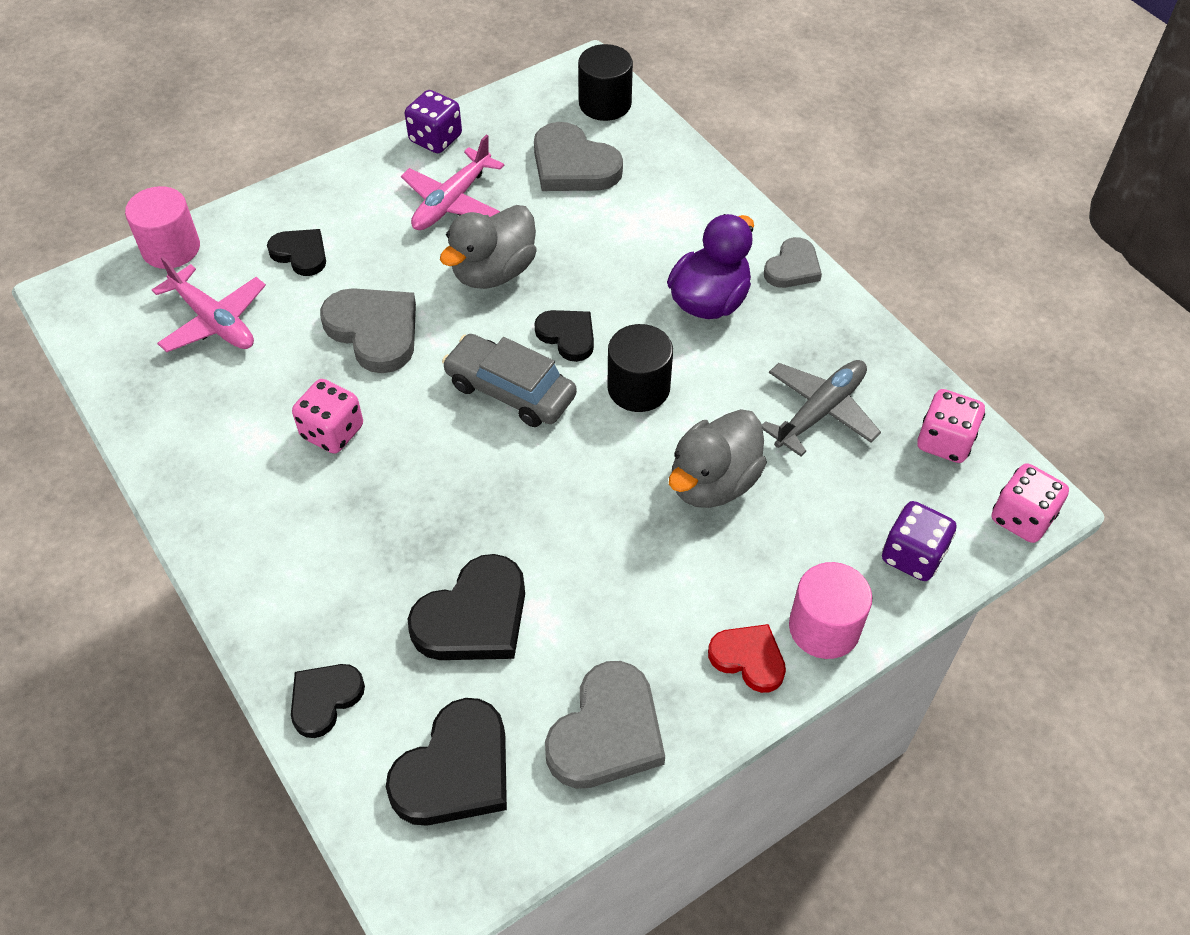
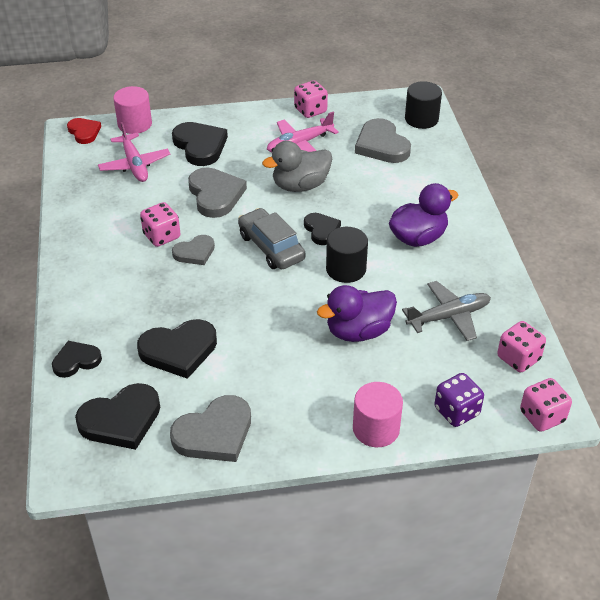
camera: 25 degrees right, 10 degrees down
black heart [267,229,326,276] -> black heart [172,122,228,166], size x1.63
purple dice [405,90,462,153] -> pink dice [294,80,328,118]
grey duck [669,409,767,508] -> purple duck [317,285,397,342]
red heart [708,624,786,693] -> red heart moved to [67,118,101,144]
grey heart [764,237,822,288] -> grey heart moved to [172,235,215,265]

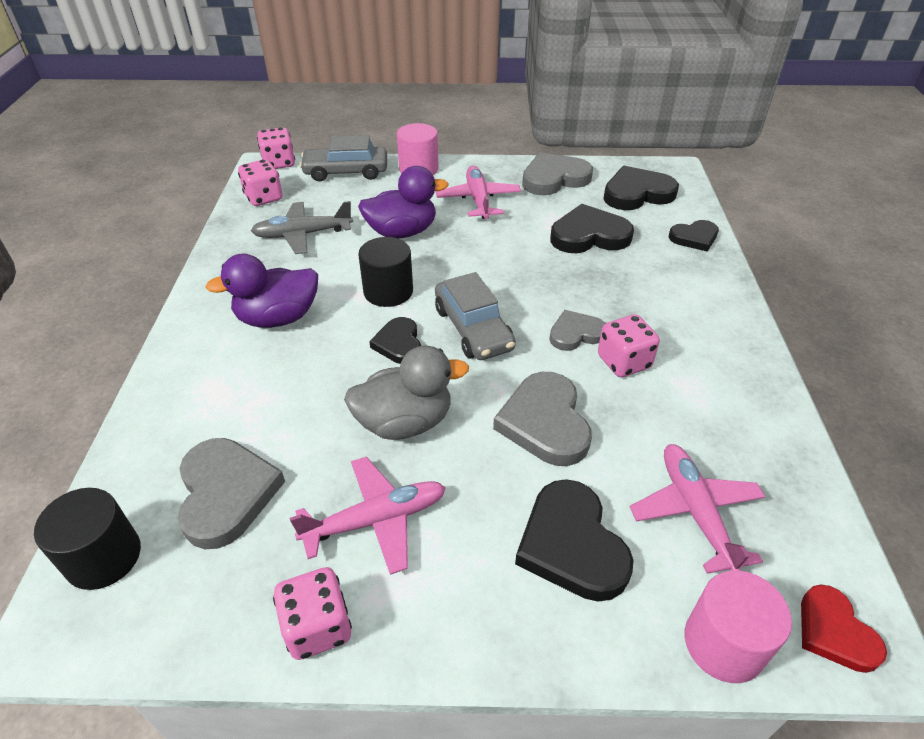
camera: 170 degrees left, 0 degrees up
purple dice [434,373,484,427] -> grey car [299,135,387,182]
none -> pink plane [436,166,521,219]

